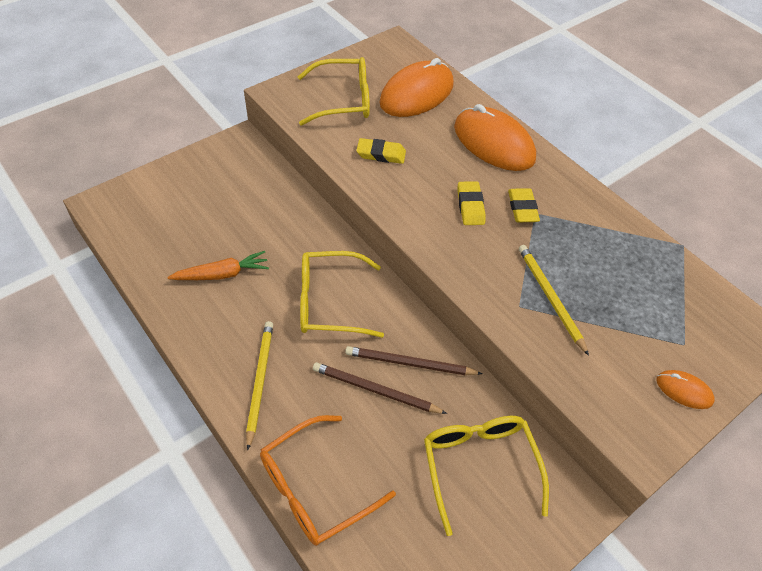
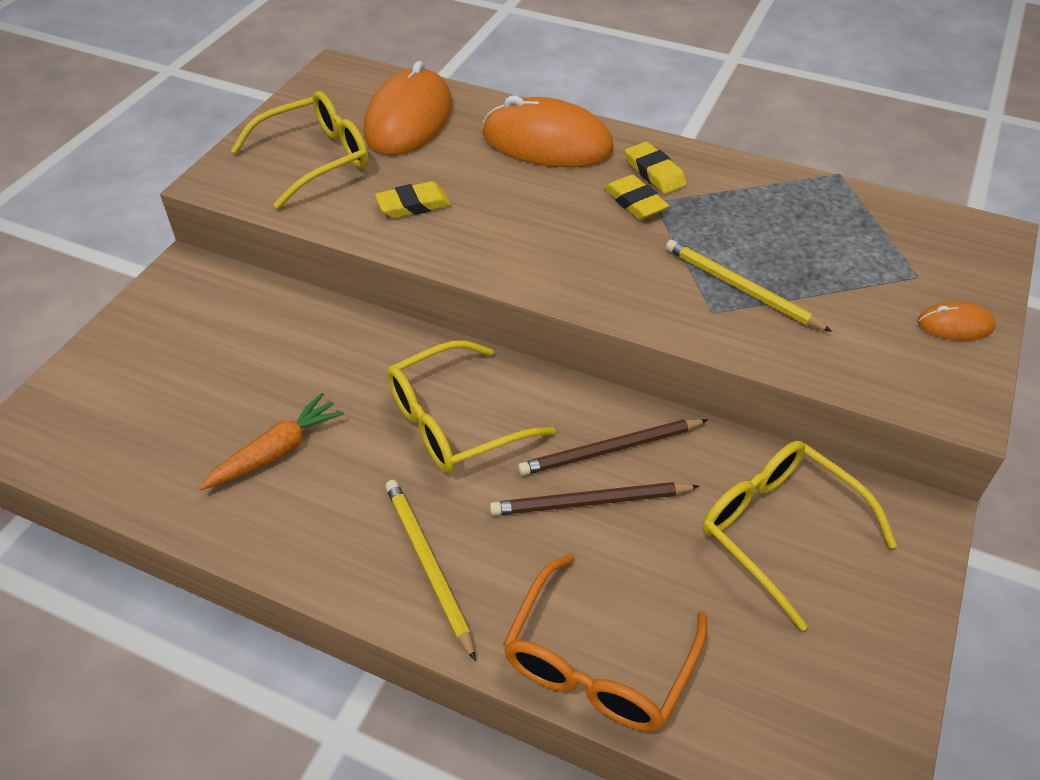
camera: 25 degrees left, 5 degrees down
yellow eraser [458,181,486,225] -> yellow eraser moved to [625,142,687,194]

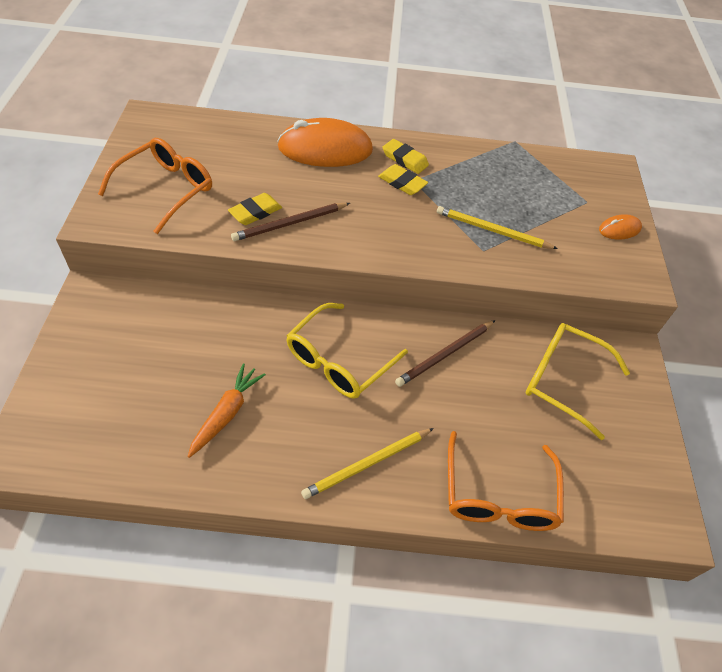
camera: 25 degrees left, 5 degrees up
yellow glasses [231,91,369,209] -> orange glasses [98,138,212,234]
orange mouse [364,61,452,155] -> none
yellow pencil [385,480,476,661] -> yellow pencil turned 75 degrees counterclockwise [301,428,434,499]
brown pencil [490,482,700,516] -> brown pencil moved to [231,203,350,241]

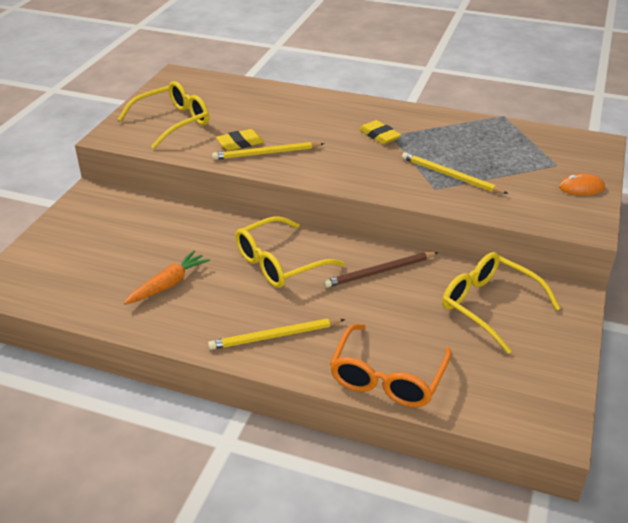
camera: 20 degrees right, 15 degrees down
orange glasses [98,138,212,234] -> yellow glasses [117,81,209,149]
brown pencil [231,203,350,241] -> yellow pencil [212,142,324,160]
orange mouse [277,118,373,167] -> none
yellow eraser [382,139,429,174] -> none

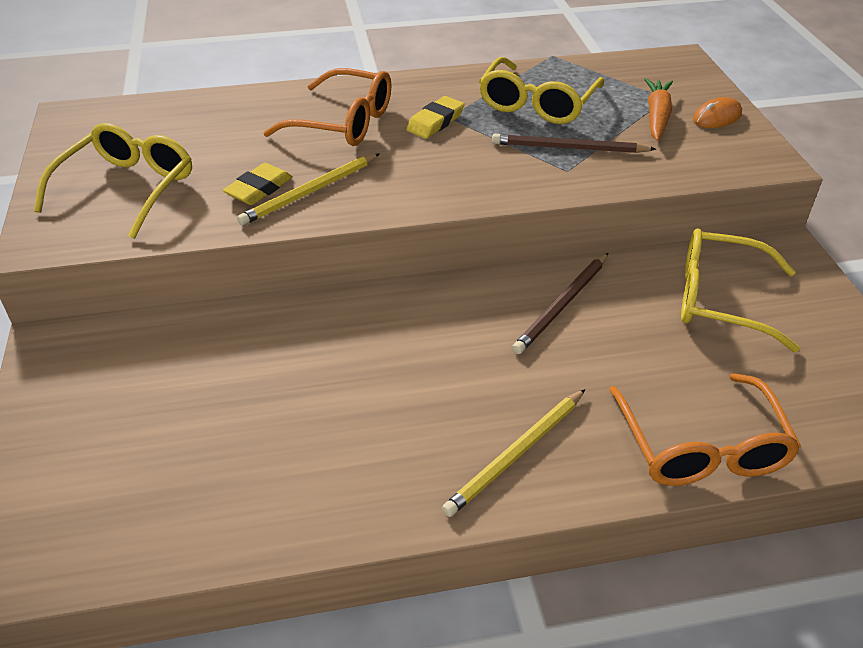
camera: 30 degrees left, 5 degrees up
orange carrot [124,250,210,305] -> orange carrot moved to [644,78,673,141]
yellow glasses [235,216,345,288] -> yellow glasses moved to [479,57,604,124]
yellow eraser [359,120,401,144] -> yellow eraser turned 75 degrees counterclockwise [406,96,464,139]
yellow pencil [402,152,508,194] -> brown pencil [492,134,656,153]
none -> orange glasses [263,68,391,146]

